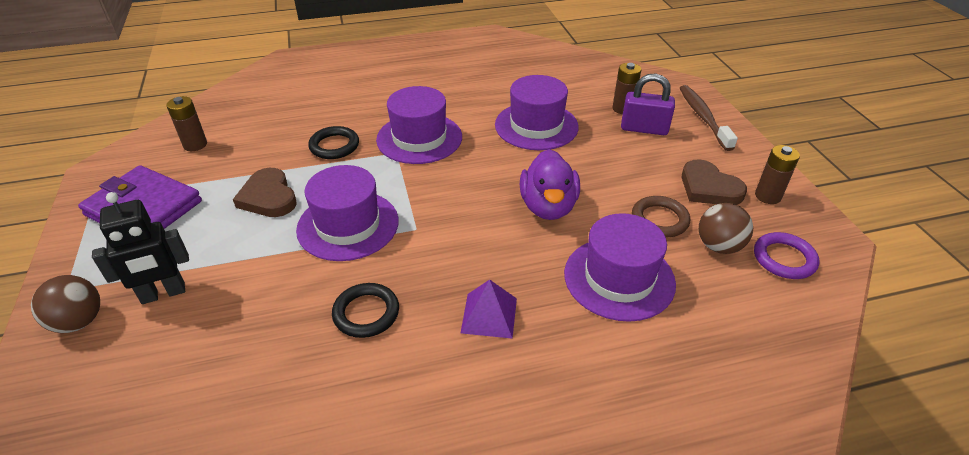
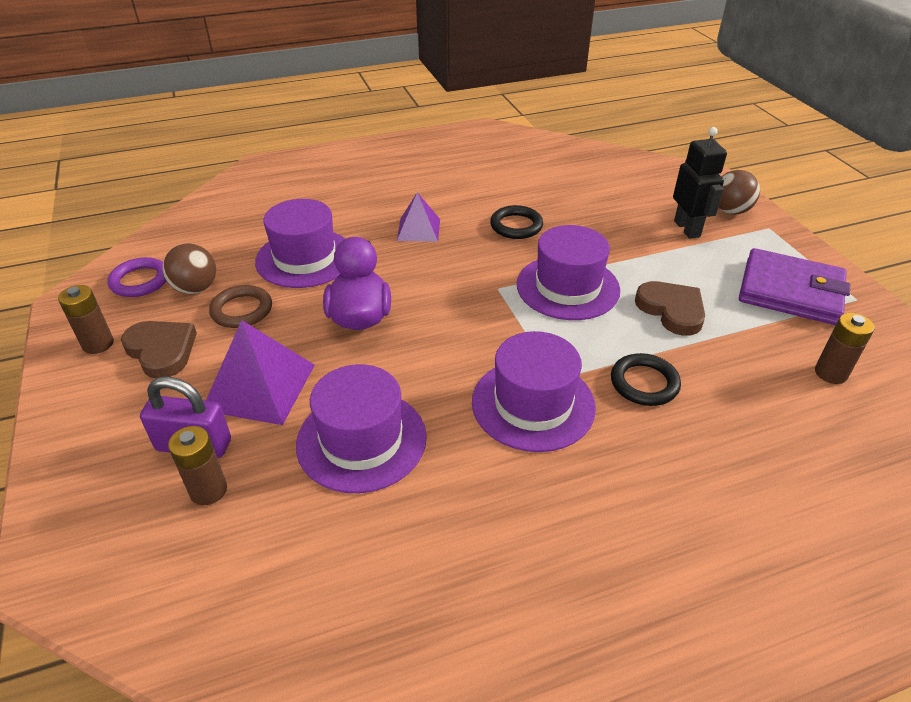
camera: 175 degrees right, 0 degrees up
black robot [92,192,189,304] -> black robot turned 105 degrees clockwise [673,127,727,239]
brown toothbrush [680,85,738,151] -> none
none -> purple pyramid [206,320,315,425]

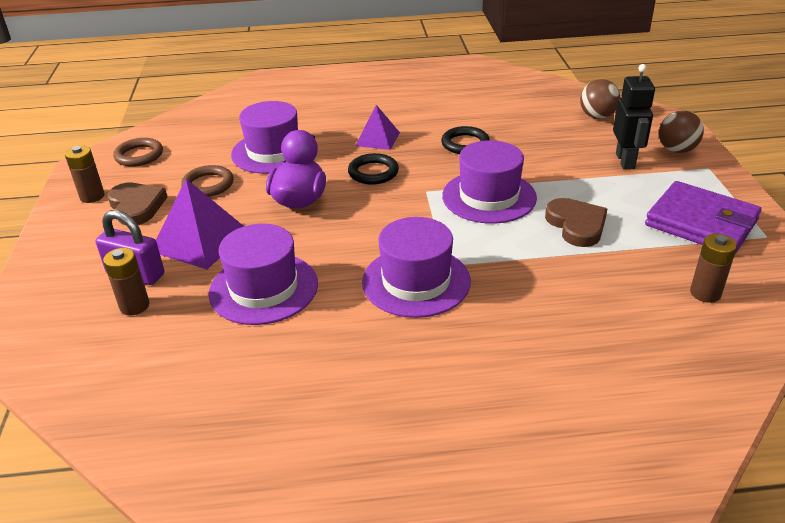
camera: 15 degrees right, 5 degrees down
purple ring [107,257,167,297] -> brown ring [113,138,163,167]
brown ball [163,243,216,294] -> brown ball moved to [580,79,620,119]
black ring [611,353,681,406] -> black ring moved to [348,153,399,185]

